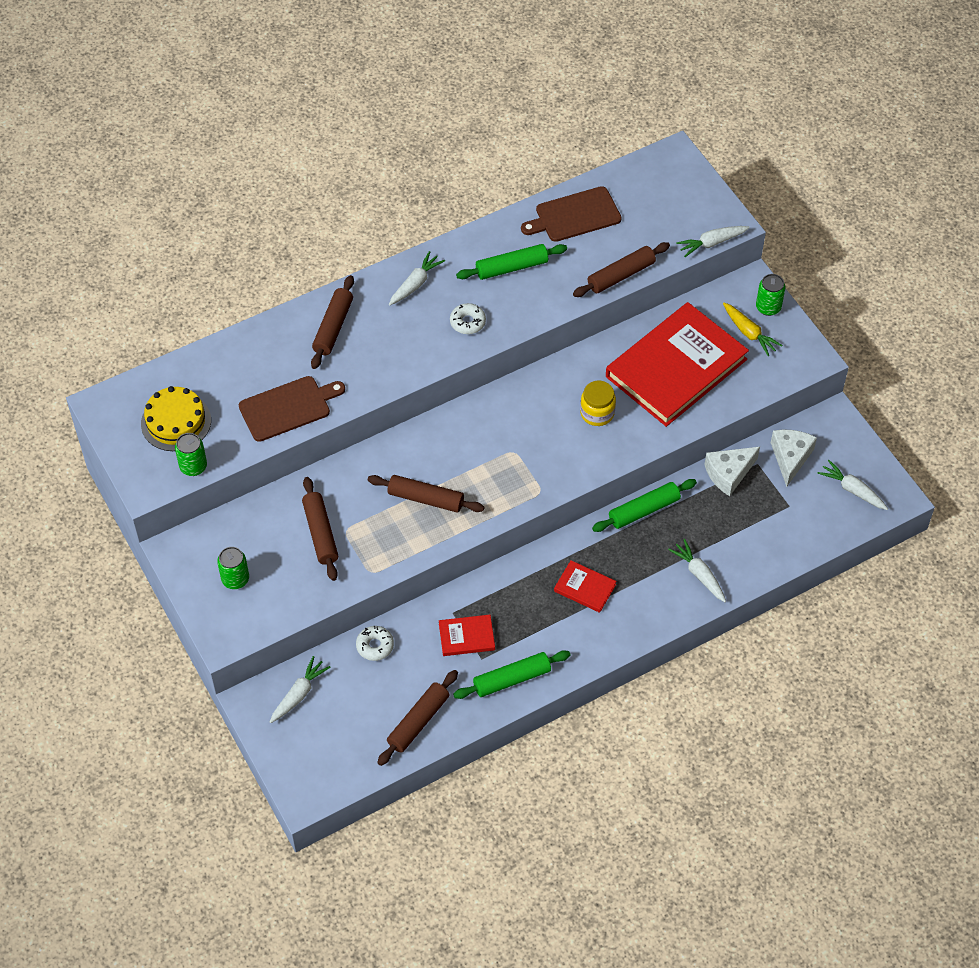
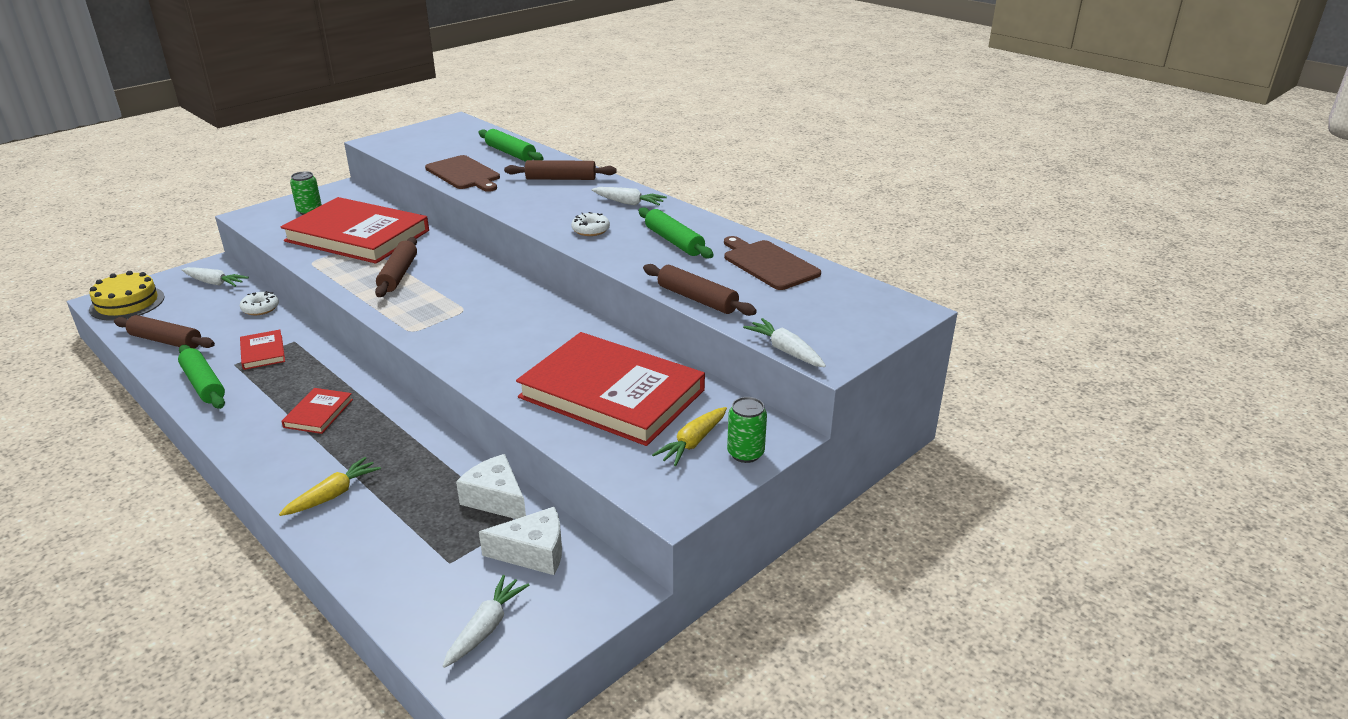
camera: 75 degrees right, 25 degrees down
yellow cake [141,386,211,451] -> yellow cake moved to [89,271,165,321]
green can [175,433,207,476] -> none
brown rolling pin [302,477,338,581] -> red book [280,197,429,264]
yellow jar [580,381,616,426] -> none
green rolling pin [592,479,697,532] -> green rolling pin moved to [479,129,544,162]
white carrot [668,539,726,602] -> yellow carrot [279,457,381,516]

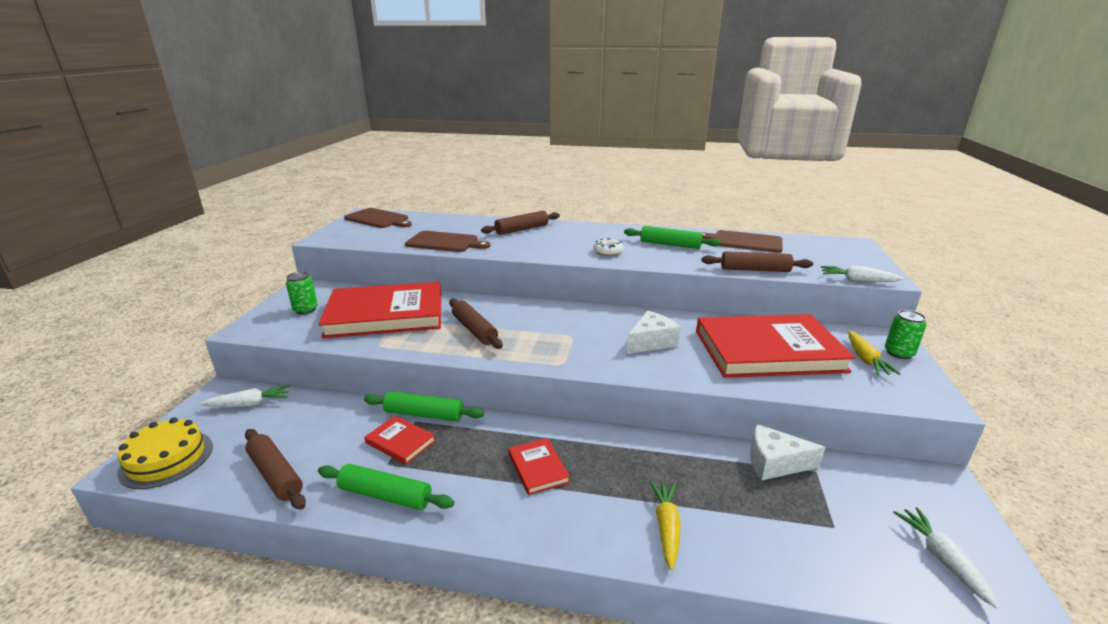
camera: 35 degrees left, 5 degrees down
brown rolling pin [114,315,215,349] -> brown rolling pin turned 60 degrees clockwise [245,429,306,509]
white donut [240,291,279,315] -> none
green rolling pin [479,129,544,162] -> green rolling pin moved to [364,391,484,422]
white cheese [479,507,562,575] -> white cheese moved to [627,311,681,354]
white carrot [591,187,667,206] -> none
none -> brown cutting board [344,208,412,228]

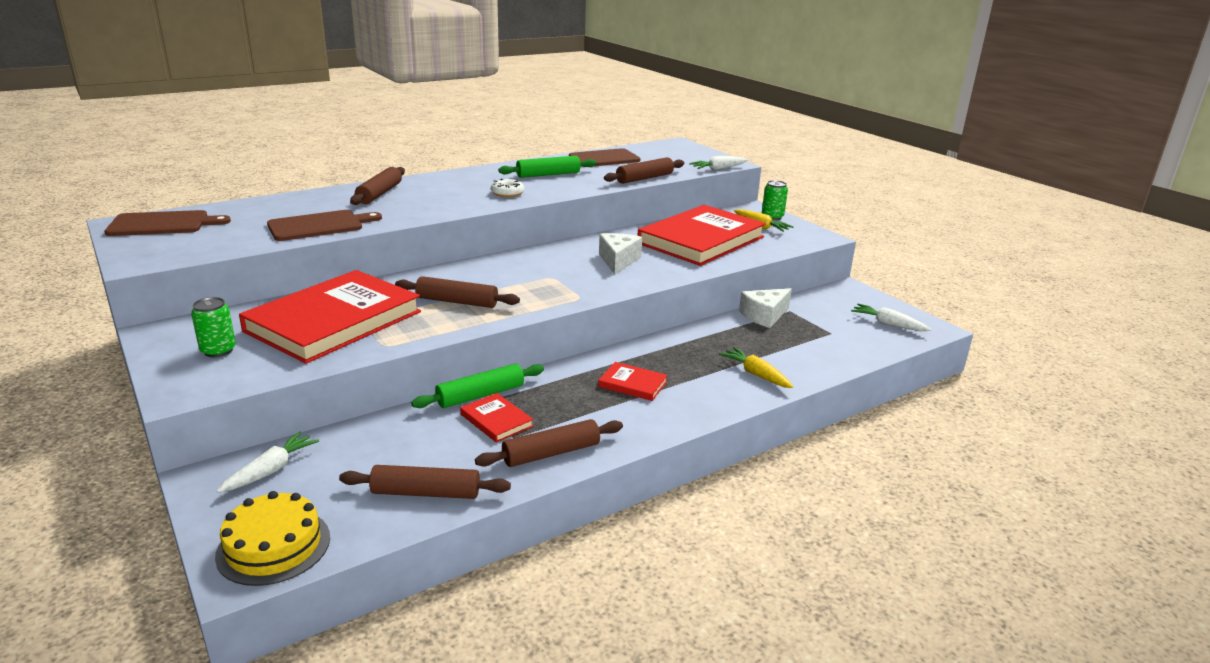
camera: 45 degrees left, 0 degrees up
green rolling pin [318,464,454,510] -> brown rolling pin [475,419,623,467]
red book [364,416,436,464] -> red book turned 60 degrees clockwise [460,393,533,443]

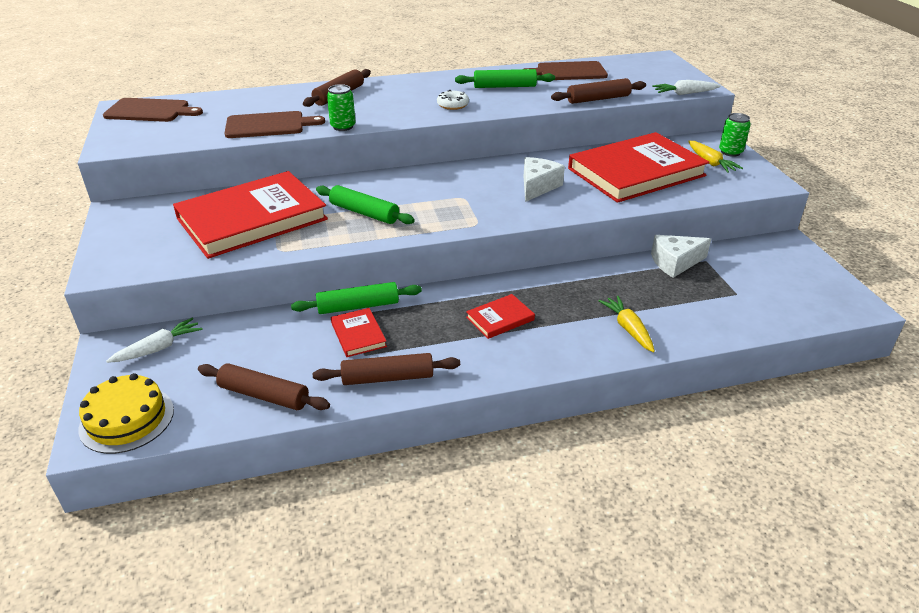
camera: 20 degrees right, 10 degrees up
green can [191,297,236,357] -> green can moved to [327,84,356,131]
brown rolling pin [395,276,520,308] -> green rolling pin [316,185,415,224]
red book [598,362,668,401] -> red book turned 75 degrees counterclockwise [466,294,535,339]
white carrot [851,304,931,331] -> none

